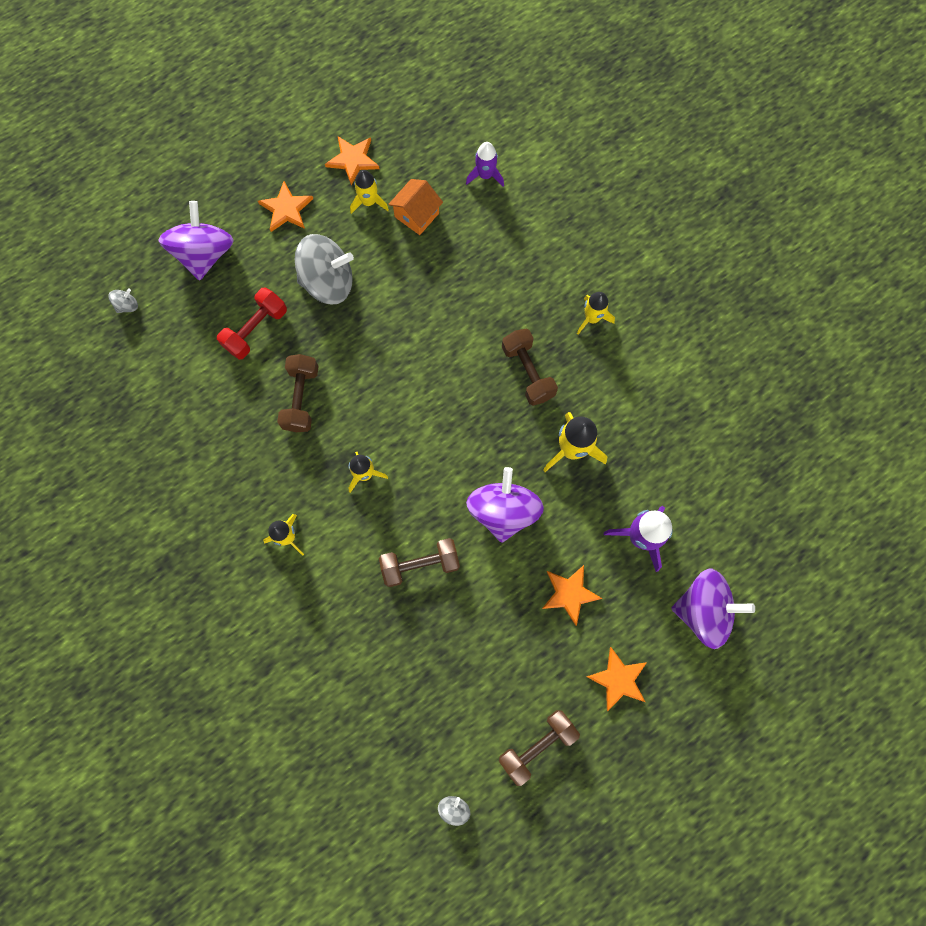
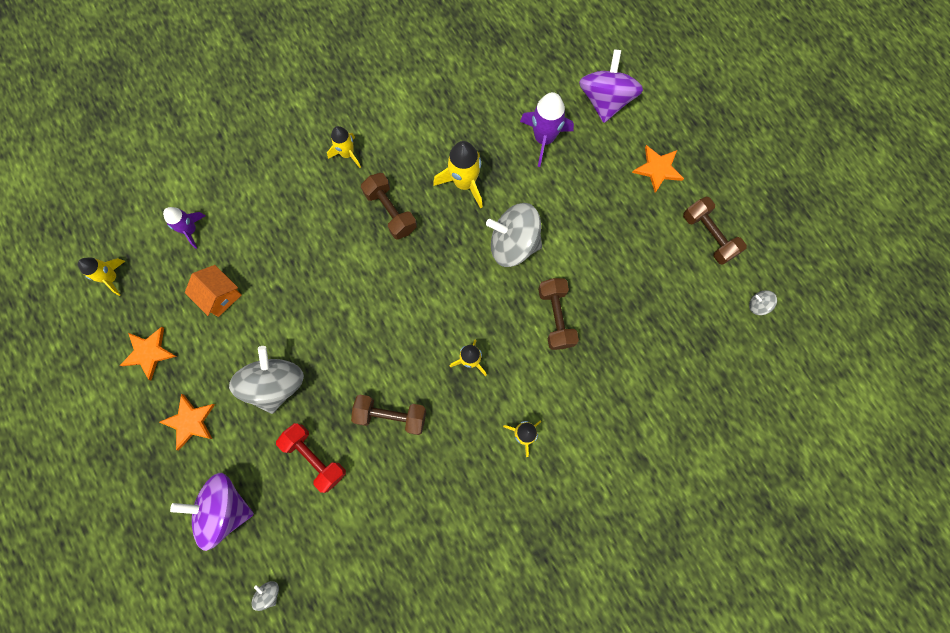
camera: 85 degrees left, 0 degrees up
yellow rocket [350,170,389,214] -> yellow rocket moved to [78,258,125,296]
purple spinning top [466,467,544,542] -> grey spinning top [486,203,542,267]
brown dumbbell [502,329,558,406] -> brown dumbbell turned 75 degrees clockwise [361,173,417,240]
orange star [542,565,603,626] -> none

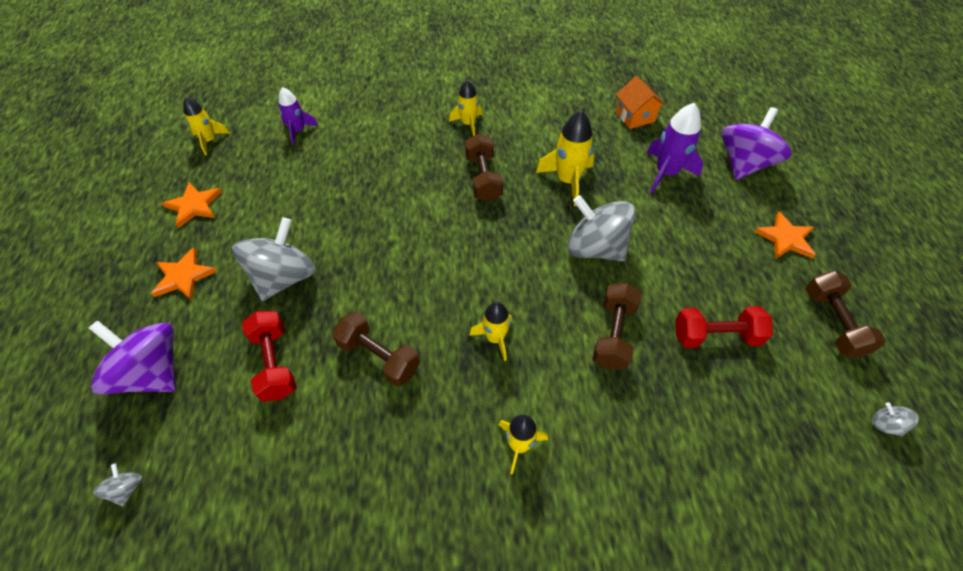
camera: 25 degrees right, 20 degrees down
orange house [185,265,242,317] -> orange house moved to [616,76,665,129]
none -> red dumbbell [675,306,773,348]

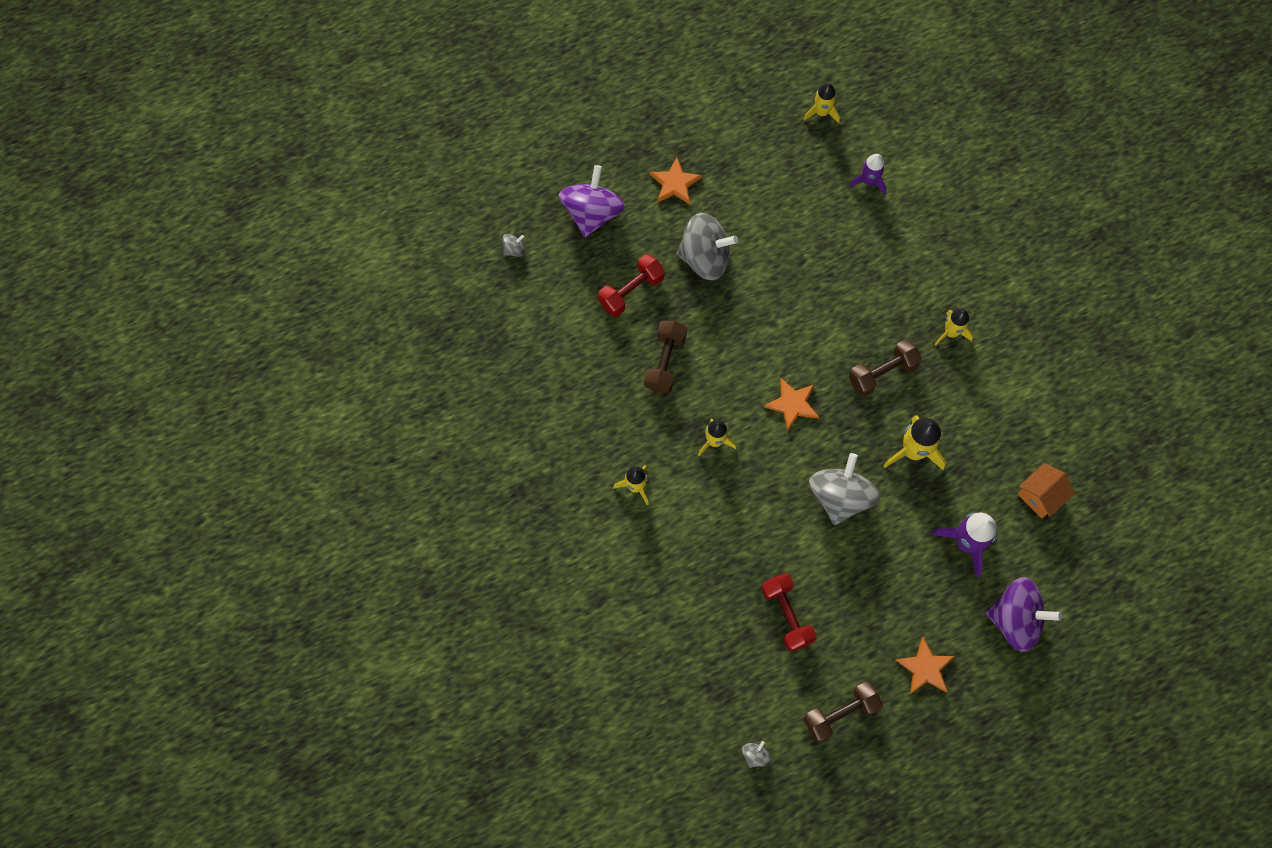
camera: 70 degrees right, 15 degrees up
orange star [162,182,222,228] -> orange star moved to [764,378,819,432]
brown dumbbell [593,283,642,370] -> none

